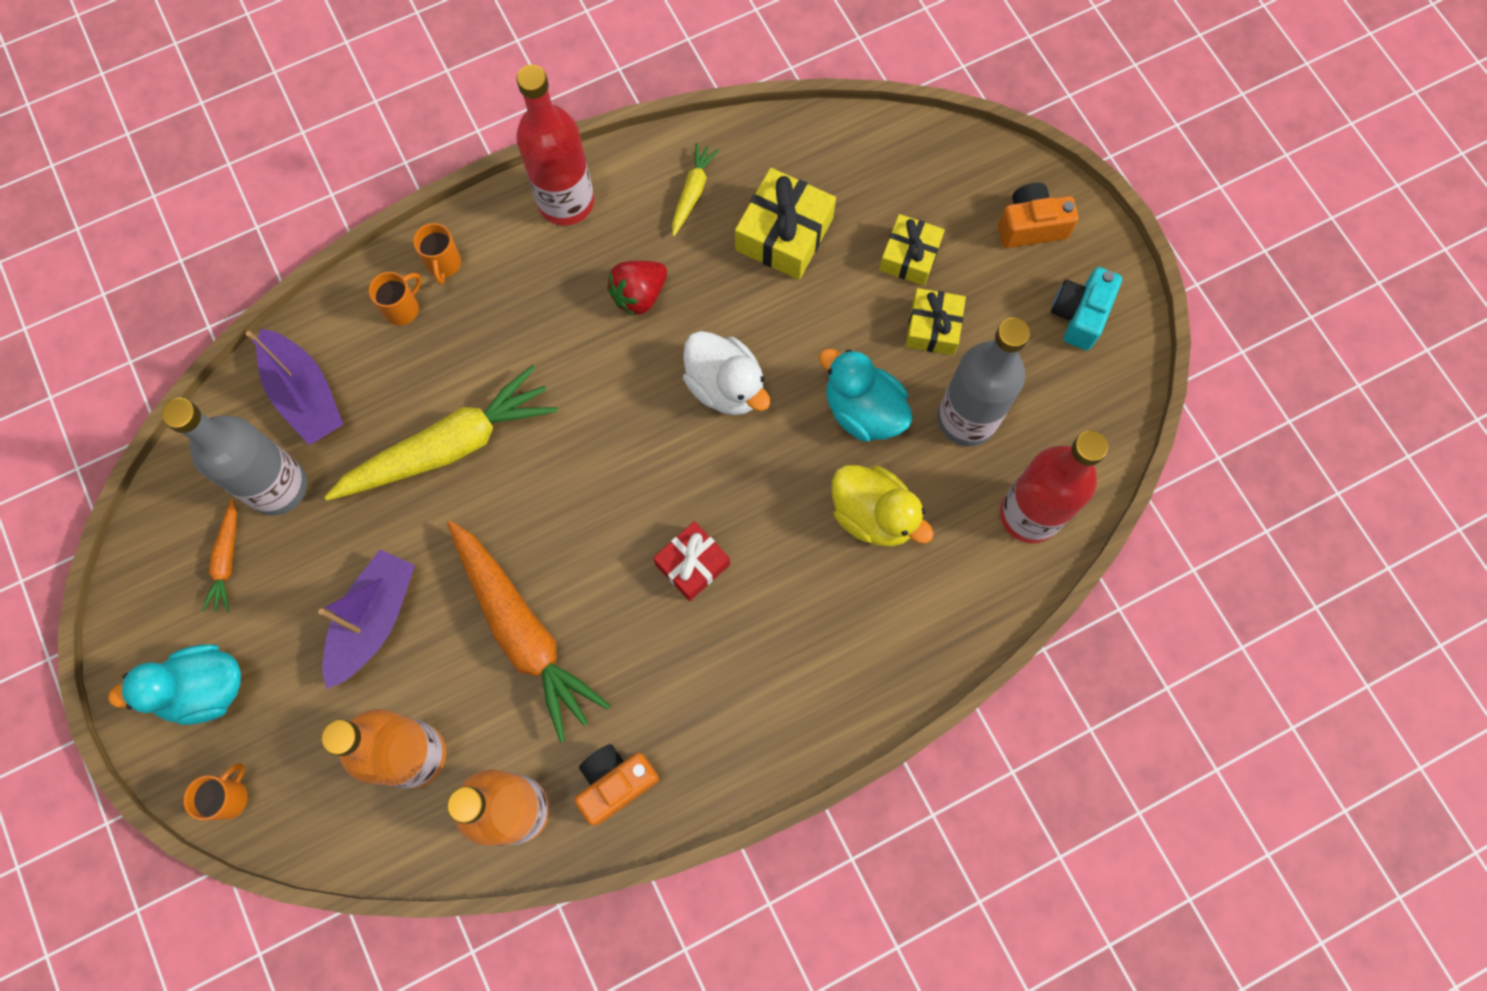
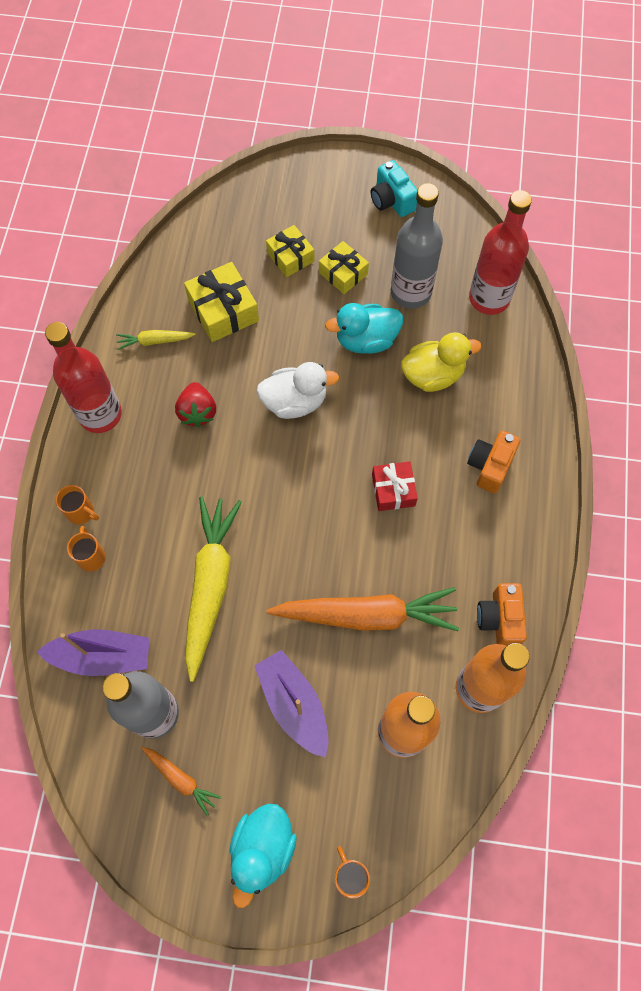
camera: 55 degrees left, 5 degrees down
yellow carrot [672,143,719,237] -> yellow carrot turned 60 degrees counterclockwise [116,330,196,350]
orange camera [998,183,1079,248] -> orange camera moved to [467,431,520,493]

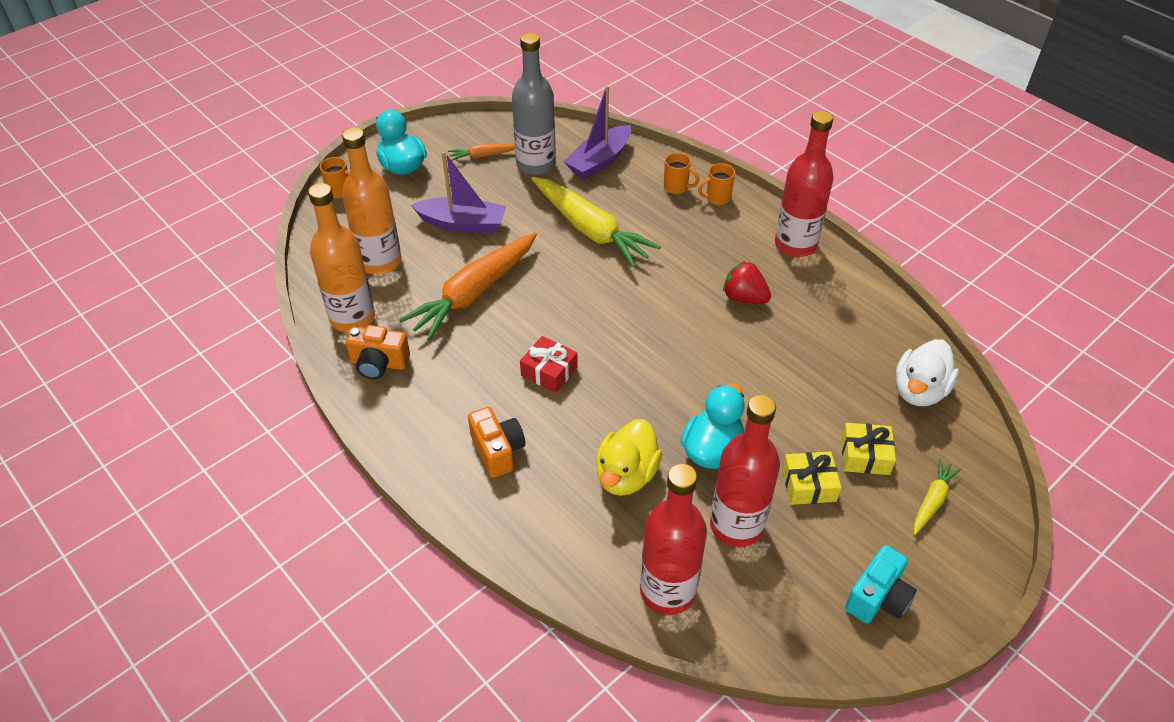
camera: 130 degrees right, 20 degrees down
yellow carrot [116,330,196,350] -> yellow carrot moved to [914,459,961,535]
yellow gift [184,262,259,342] -> none
white duck [256,362,339,419] -> white duck moved to [896,339,959,406]
turquoise camera [371,160,417,217] -> turquoise camera turned 120 degrees clockwise [845,545,917,623]
grey bottle [391,183,443,309] -> red bottle [710,395,780,547]
orange camera [477,583,527,646] -> orange camera turned 150 degrees clockwise [345,325,410,379]

